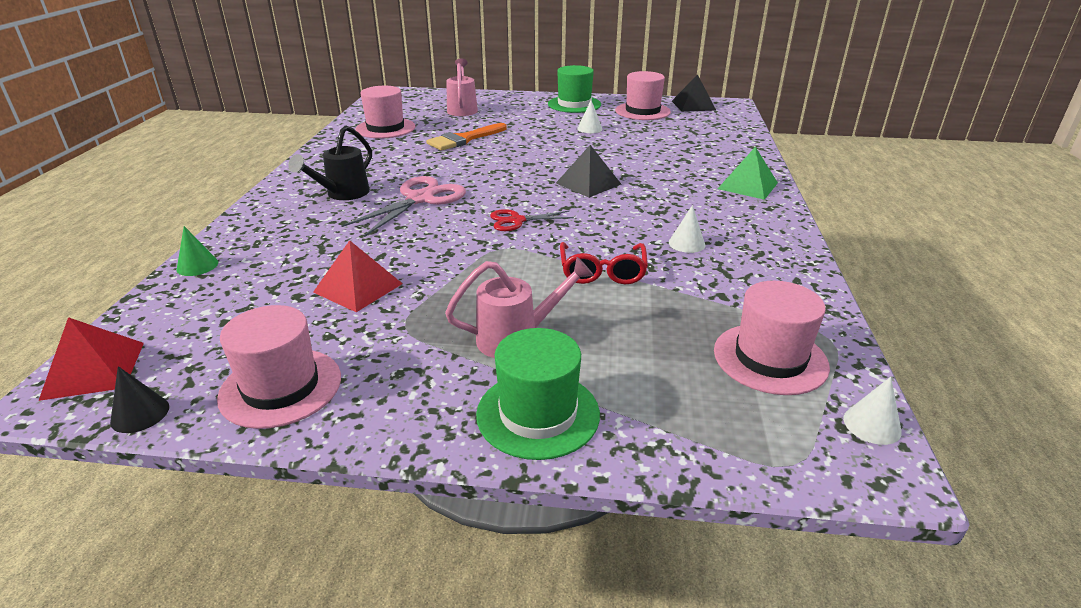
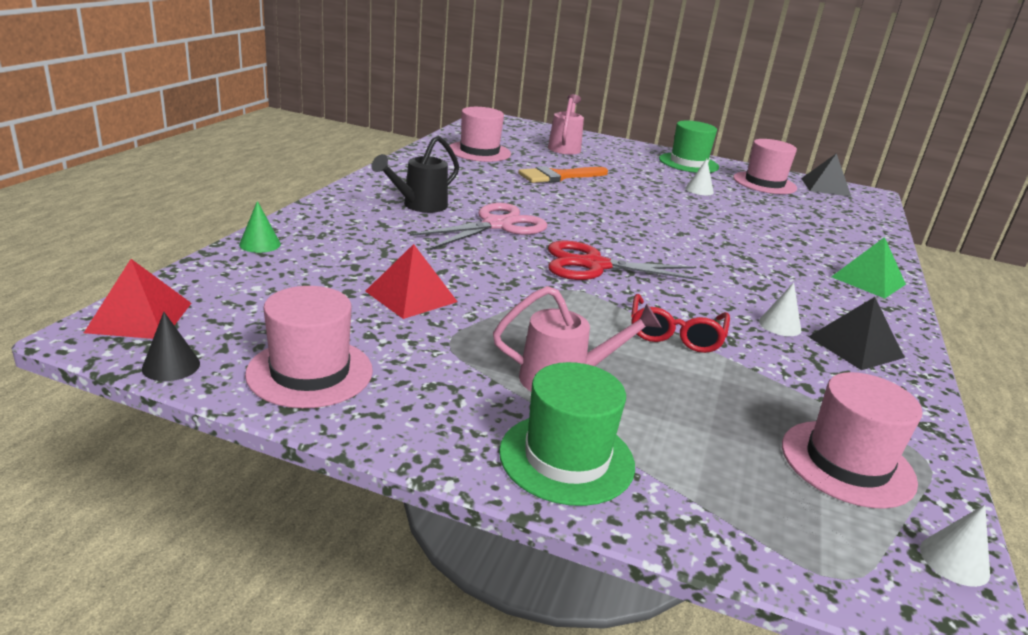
camera: 10 degrees right, 5 degrees down
red scissors [490,209,574,231] -> red scissors [548,241,703,281], size x1.70
black pyramid [556,145,622,198] -> black pyramid moved to [808,297,905,370]

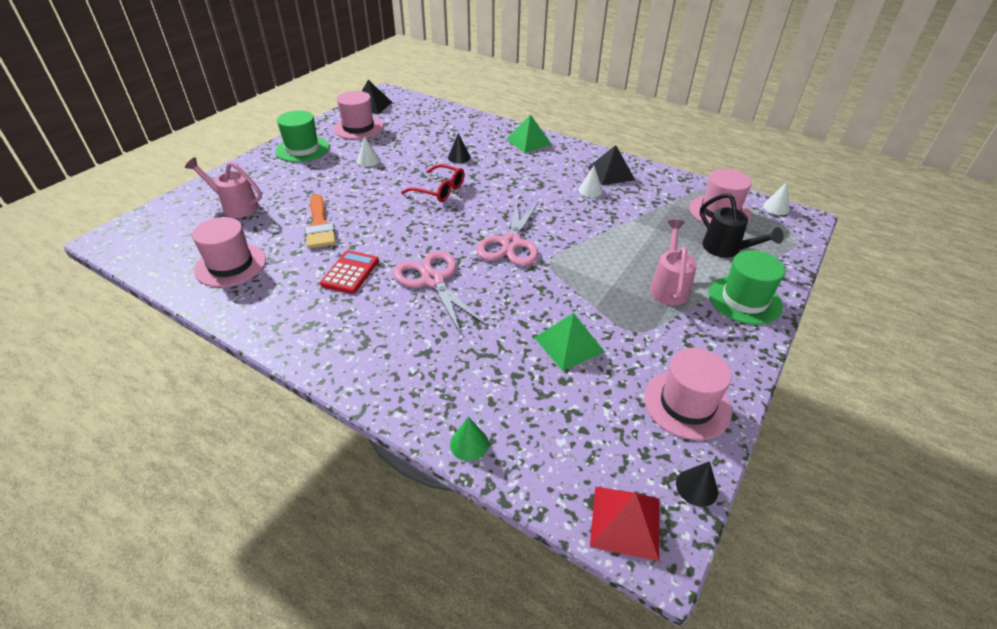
camera: 75 degrees left, 15 degrees up
red pyramid [365,244,458,319] -> green pyramid [534,313,605,371]
black watering can [372,136,459,213] -> black watering can moved to [700,193,784,258]
red scissors [548,241,703,281] -> pink scissors [477,199,539,266]
red glasses [631,294,730,353] -> red glasses moved to [401,164,465,202]
none -> red calculator [320,250,379,294]
none -> black cone [448,133,470,163]

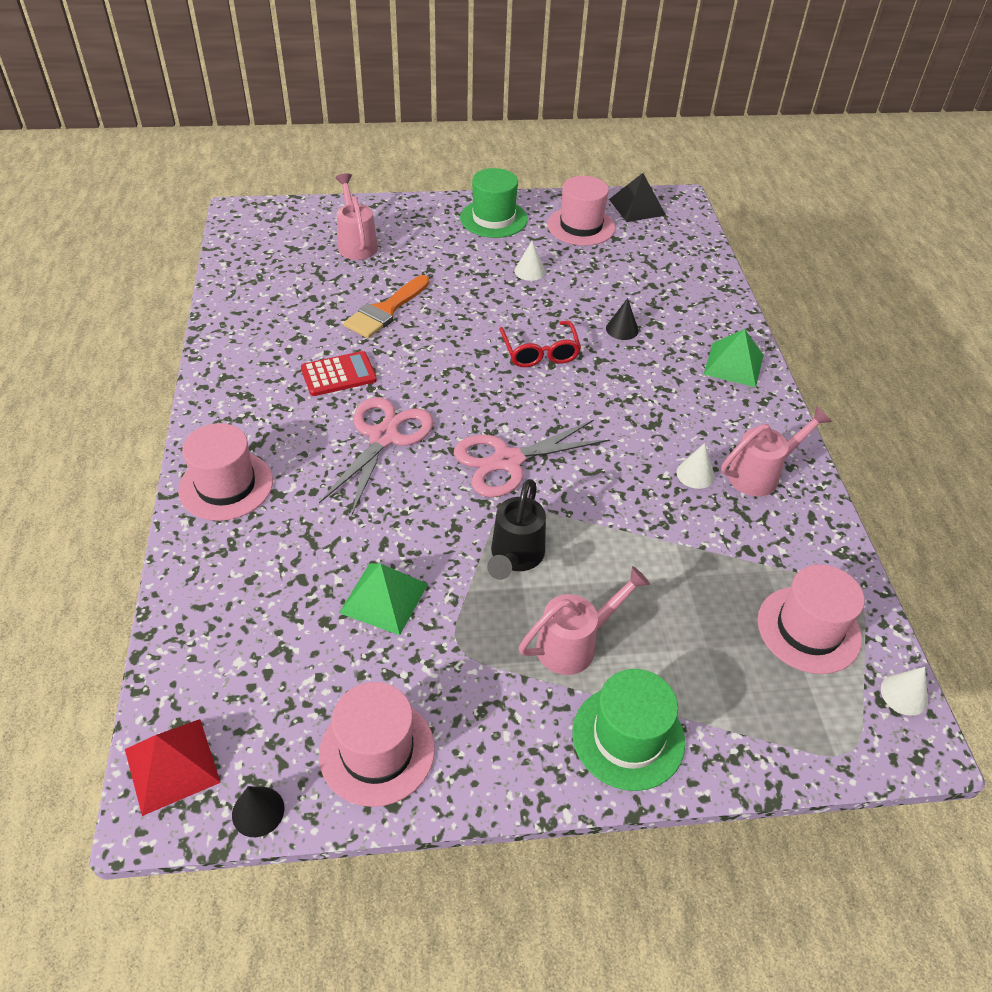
camera: 50 degrees right, 5 degrees up
pink hat [192,217,266,287] -> pink hat moved to [178,423,273,521]
green cone [450,417,489,461] -> none
black pyramid [588,145,635,185] -> pink watering can [721,406,832,497]
black watering can [700,193,784,258] -> black watering can moved to [487,479,546,580]

